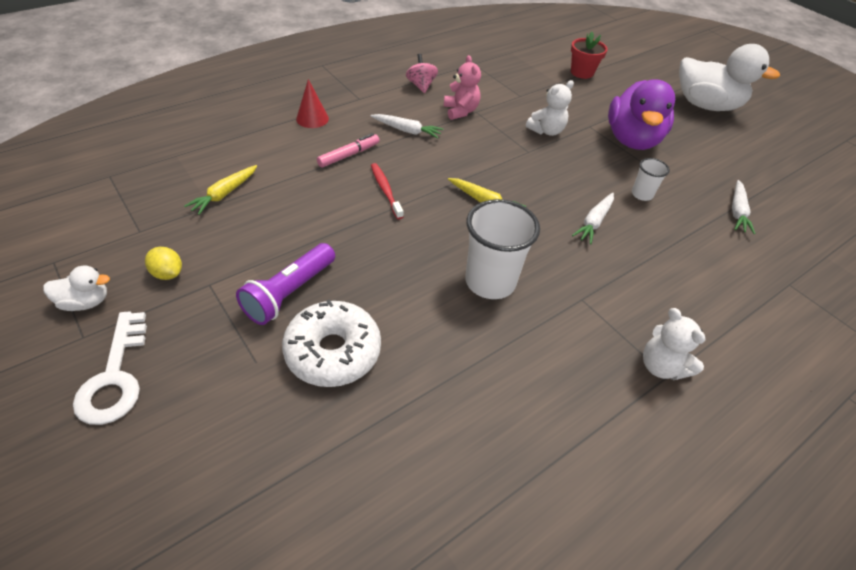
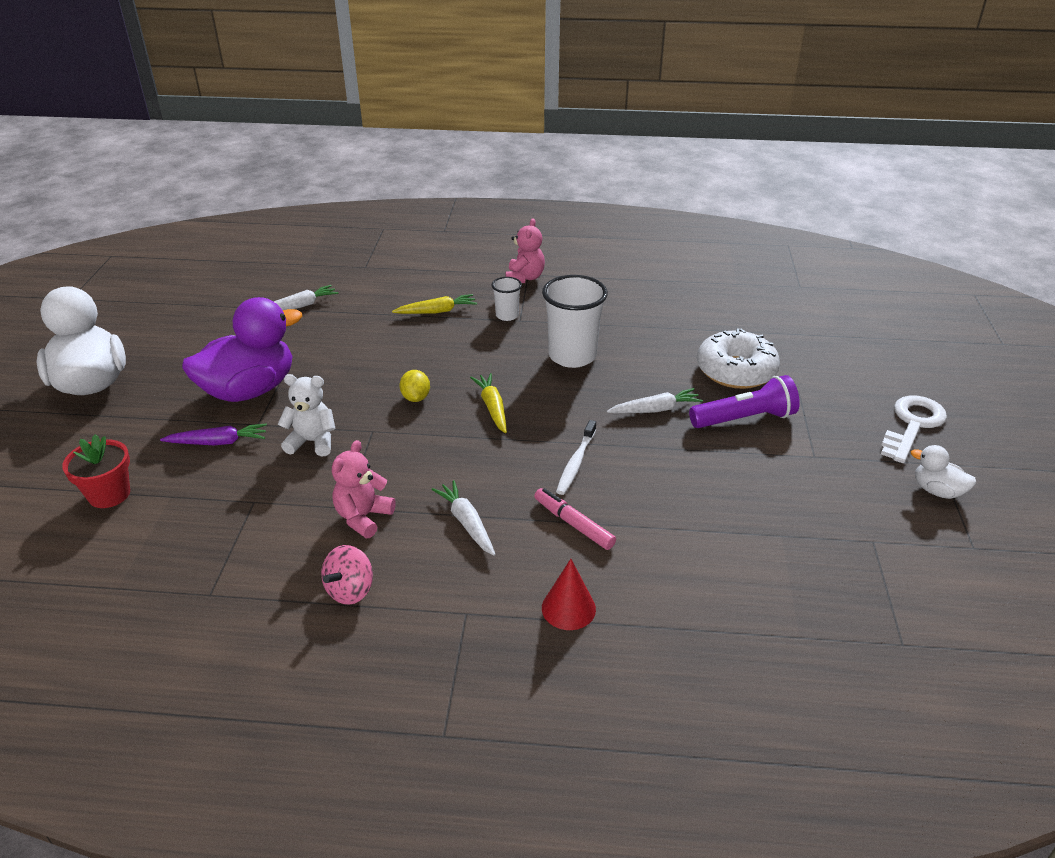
camera: 135 degrees left, 10 degrees down
yellow lemon [145,247,182,280] -> yellow lemon moved to [399,370,430,402]
yellow carrot [184,165,257,215] -> yellow carrot moved to [392,294,477,314]
pink marker [317,133,380,167] -> pink marker turned 45 degrees clockwise [534,488,616,550]
red toothbrush [371,163,403,219] -> white toothbrush [556,420,596,495]
white carrot [572,193,614,244] -> white carrot moved to [607,388,703,413]
white cup [632,158,670,201] -> white cup moved to [491,277,522,321]
white teddy bear [643,308,705,380] -> pink teddy bear [506,218,545,283]
none -> purple carrot [160,424,267,445]

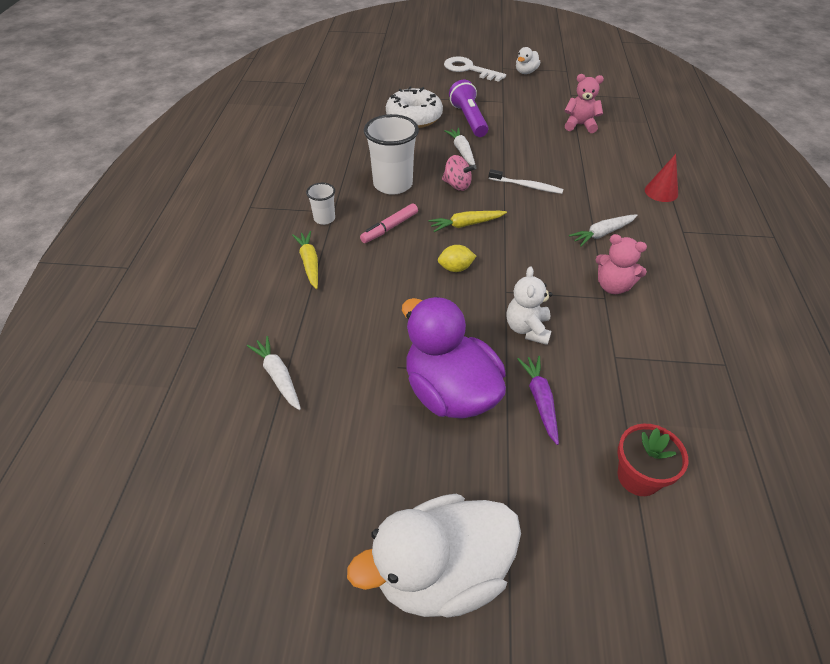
camera: 90 degrees left, 10 degrees up
pink spinning top [321,545,373,605] -> pink spinning top moved to [442,155,477,191]
pink teddy bear [506,218,545,283] -> pink teddy bear moved to [565,74,604,133]
pink marker [534,488,616,550] -> pink marker moved to [360,203,418,243]

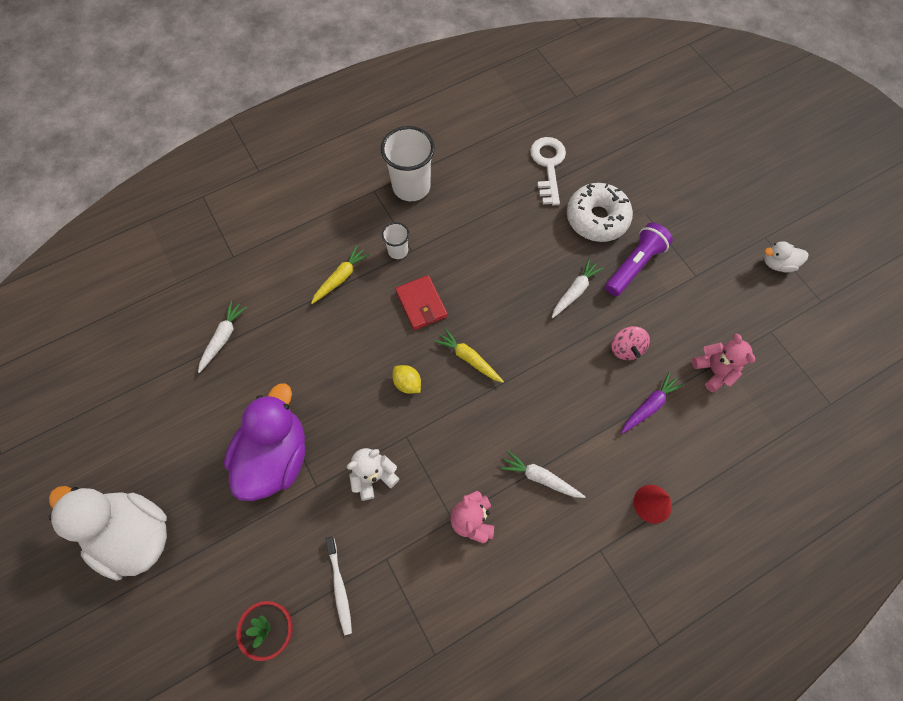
camera: 55 degrees right, 20 degrees up
pink marker [360,203,418,243] -> red wallet [395,275,447,330]
white cup [364,114,419,195] -> white cup moved to [381,126,435,201]
pink spinning top [442,155,477,191] -> pink spinning top moved to [611,326,650,360]
white key [444,56,506,82] -> white key moved to [530,137,566,205]
white toothbrush [489,169,563,194] -> white toothbrush moved to [326,537,352,635]
purple carrot [517,356,559,445] -> purple carrot moved to [621,372,684,434]

